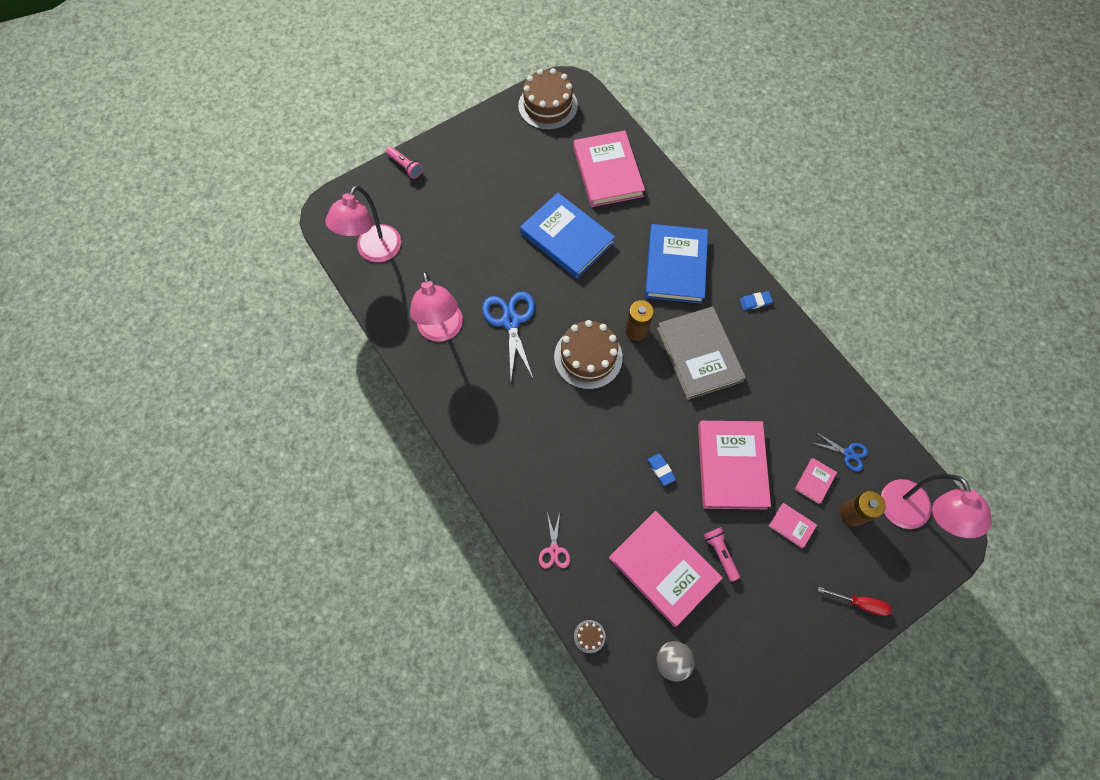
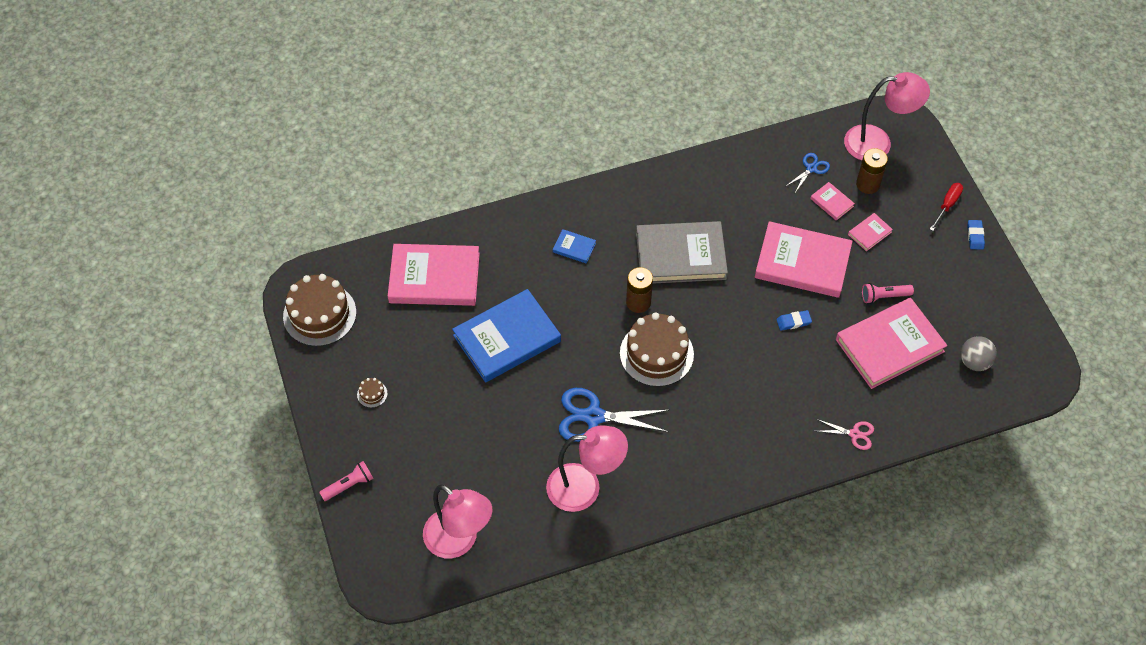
camera: 75 degrees left, 10 degrees down
brown cake [574,620,605,653] -> brown cake moved to [357,378,388,408]
blue book [645,224,708,304] -> blue book [553,229,596,264], size x0.43
blue eraser [740,291,773,310] -> blue eraser moved to [967,220,985,250]

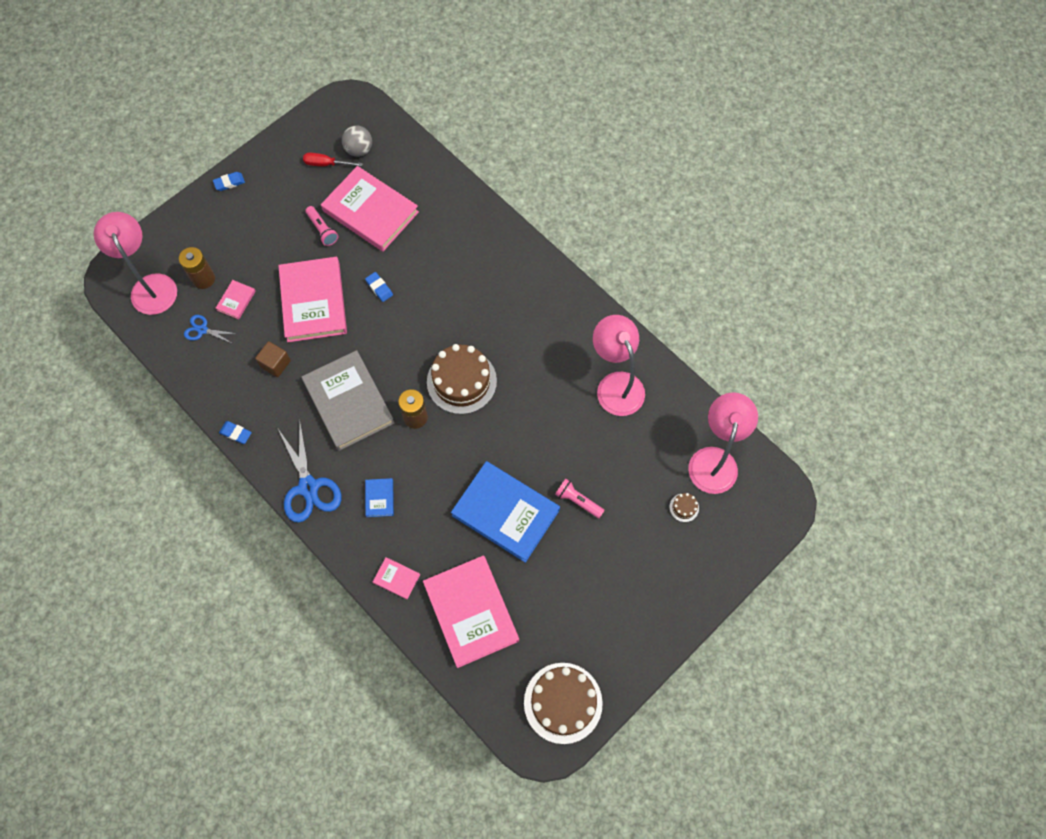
camera: 115 degrees left, 10 degrees up
pink flashlight [319,461,373,501] -> pink flashlight moved to [555,479,605,518]
brown cake [357,378,388,408] -> brown cake moved to [669,493,699,522]
blue scissors [559,388,669,442] -> blue scissors moved to [278,422,342,523]
pink scissors [817,419,874,450] -> none
pink book [848,213,893,251] -> pink book moved to [373,557,420,600]
red screwdriver [930,183,963,231] -> red screwdriver moved to [303,153,363,166]
none -> blue eraser [219,421,252,444]
none -> brown cube [255,341,291,377]

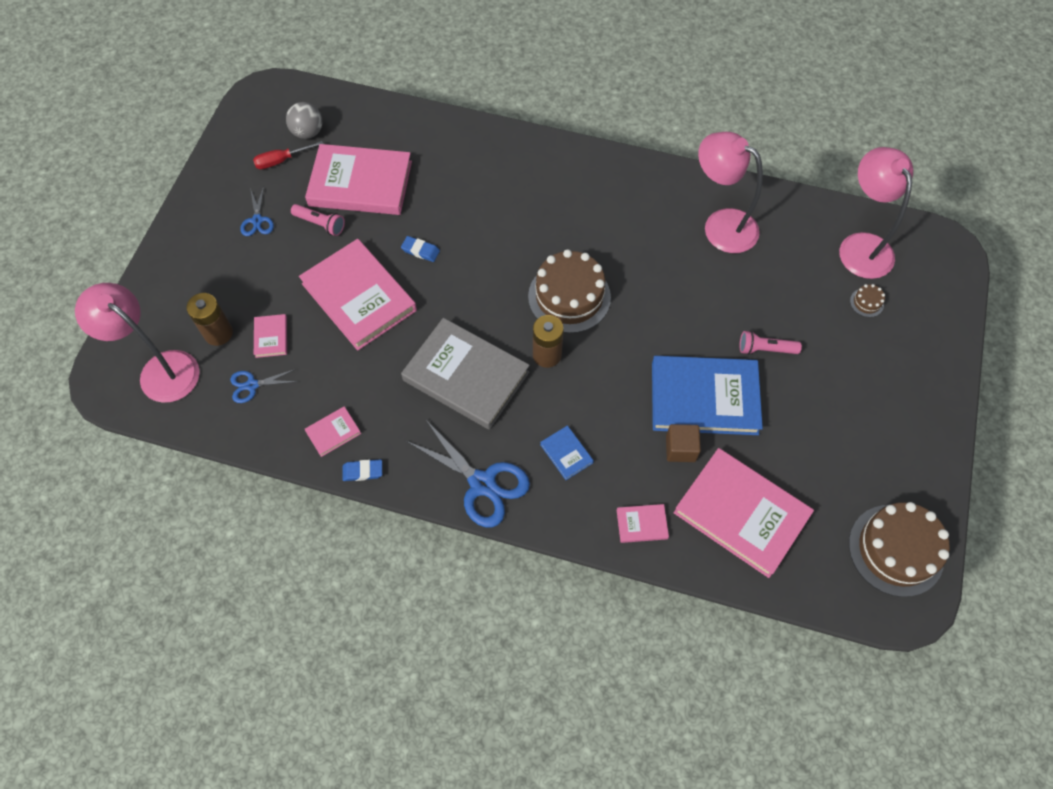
camera: 30 degrees left, 5 degrees down
blue eraser [213,172,245,191] -> none
brown cube [255,341,291,377] -> brown cube moved to [666,424,701,462]
none -> blue scissors [240,186,274,236]
none -> pink book [304,406,361,457]

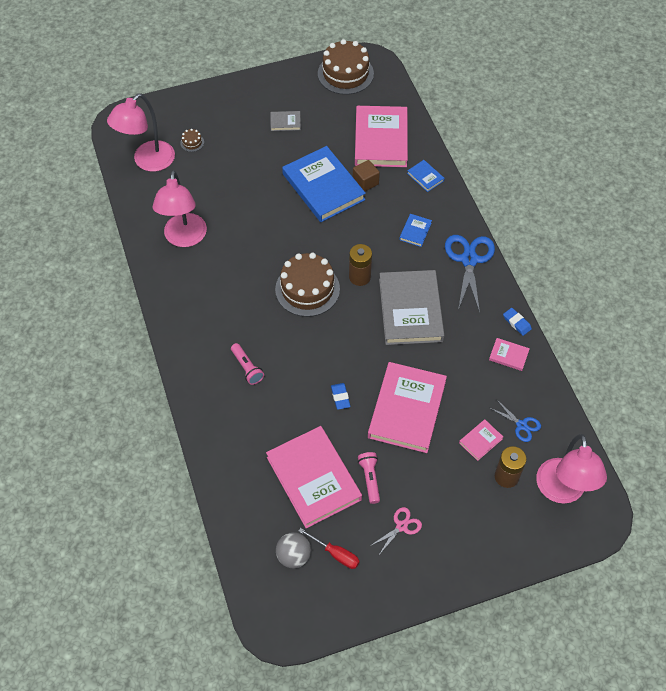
camera: 125 degrees left, 5 degrees down
blue scissors [240,186,274,236] -> pink scissors [370,507,422,555]
pink book [617,504,669,543] -> blue book [407,160,444,192]
pink flashlight [740,331,802,355] -> pink flashlight moved to [231,343,264,385]
none -> grey book [270,111,301,131]

